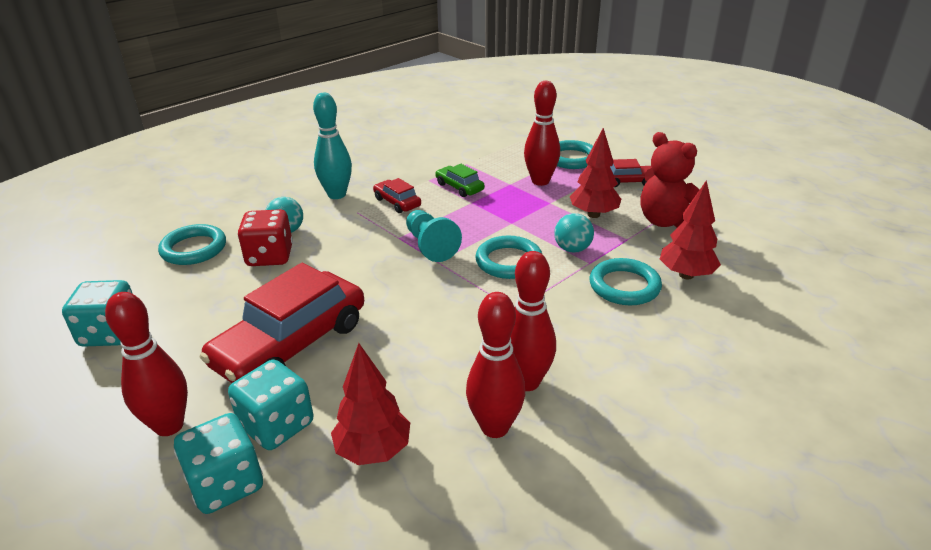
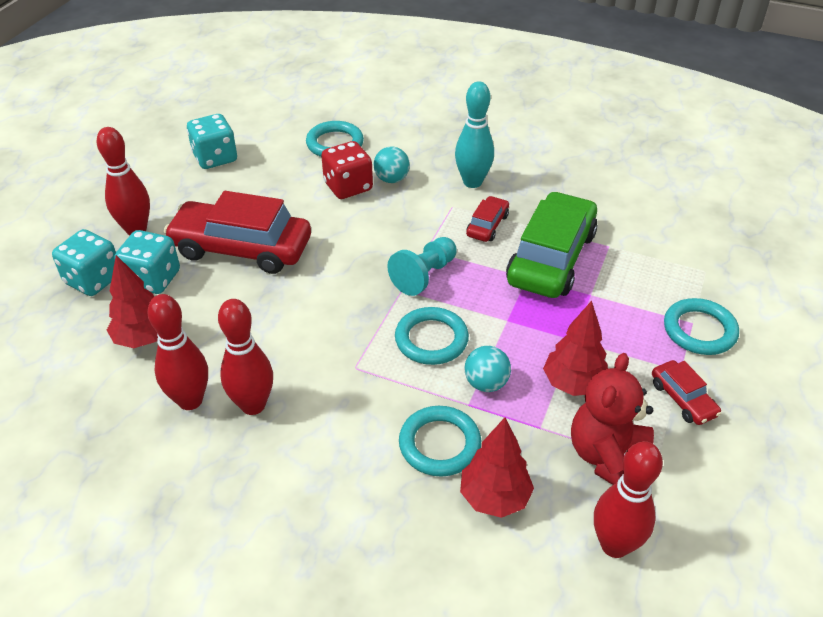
camera: 65 degrees right, 10 degrees up
green car [435,164,485,197] -> green car [506,191,598,298], size x2.16
red bowling pin [524,81,560,186] -> red bowling pin moved to [594,441,663,558]

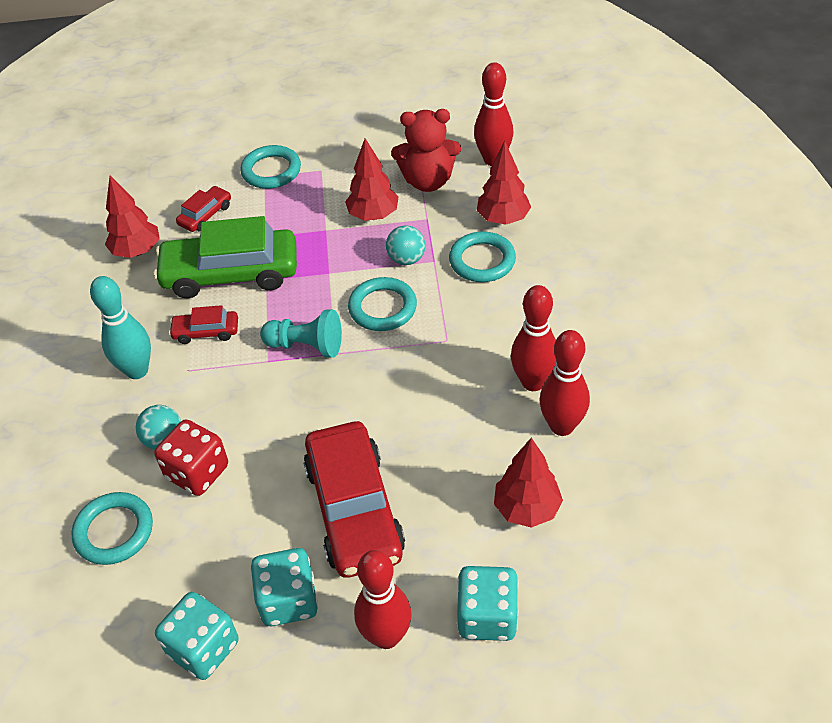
camera: 115 degrees left, 5 degrees up
turquoise dice [114,230,180,294] -> turquoise dice moved to [250,548,318,626]
red car [652,360,721,425] -> red car moved to [176,186,231,232]
none -> red tree [105,176,160,258]

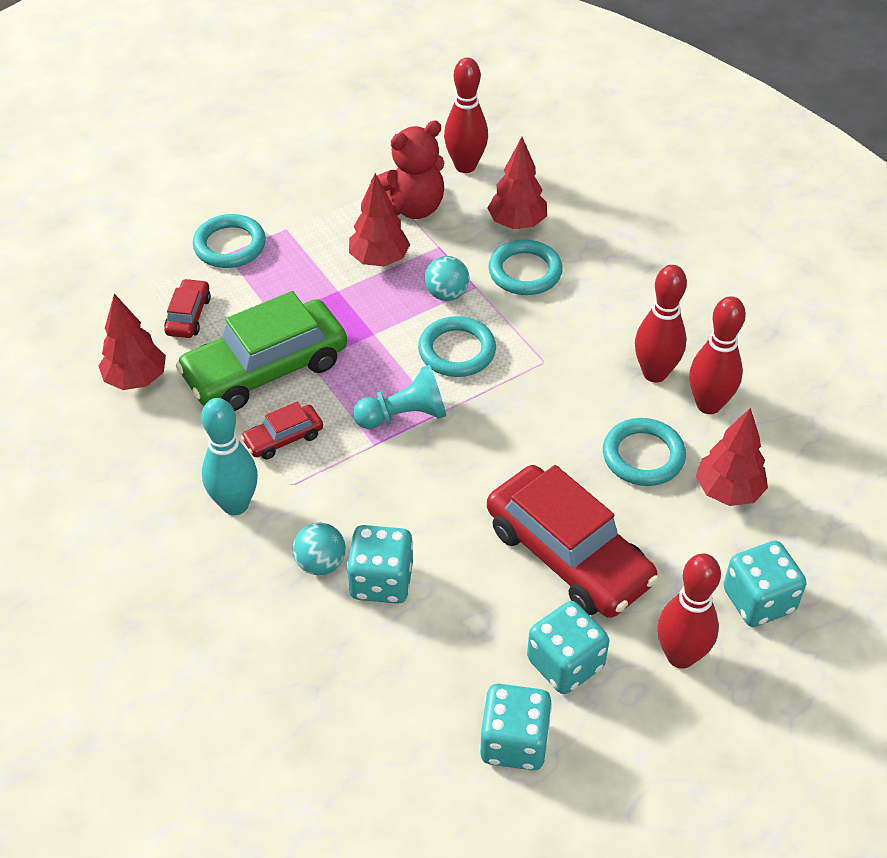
camera: 30 degrees left, 0 degrees up
turquoise ring [71,492,153,565] -> turquoise ring moved to [603,418,686,486]
red dice [154,419,228,496] -> turquoise dice [347,525,413,604]

